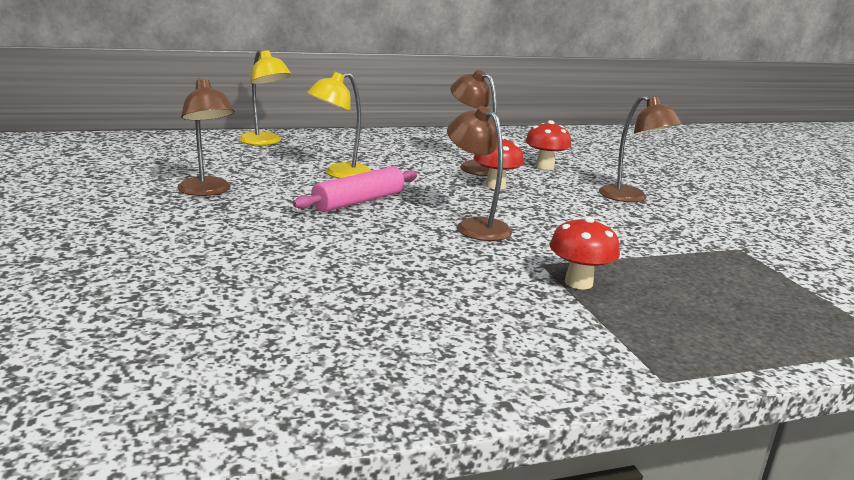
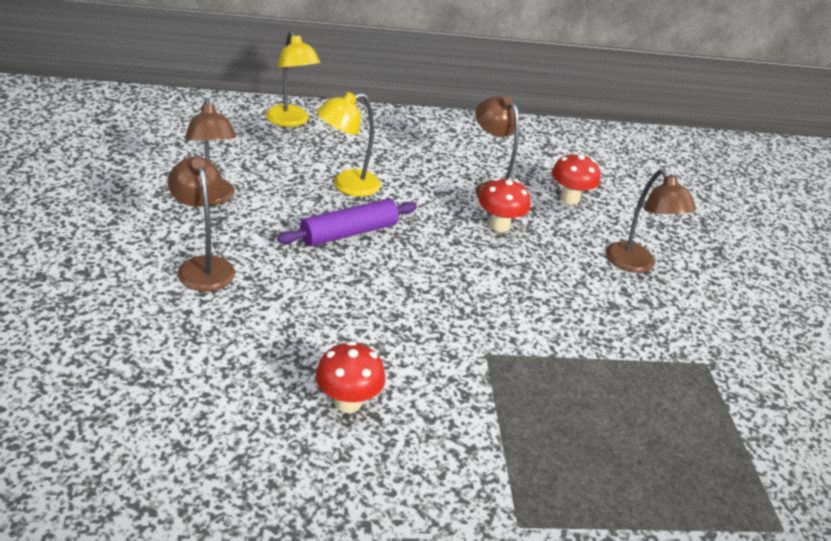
camera: 10 degrees right, 15 degrees up
pink rolling pin [293,166,417,212] -> purple rolling pin [277,199,417,246]
brown lamp [447,106,512,241] -> brown lamp moved to [168,156,235,292]
red mushroom [550,216,620,289] -> red mushroom moved to [316,341,385,413]

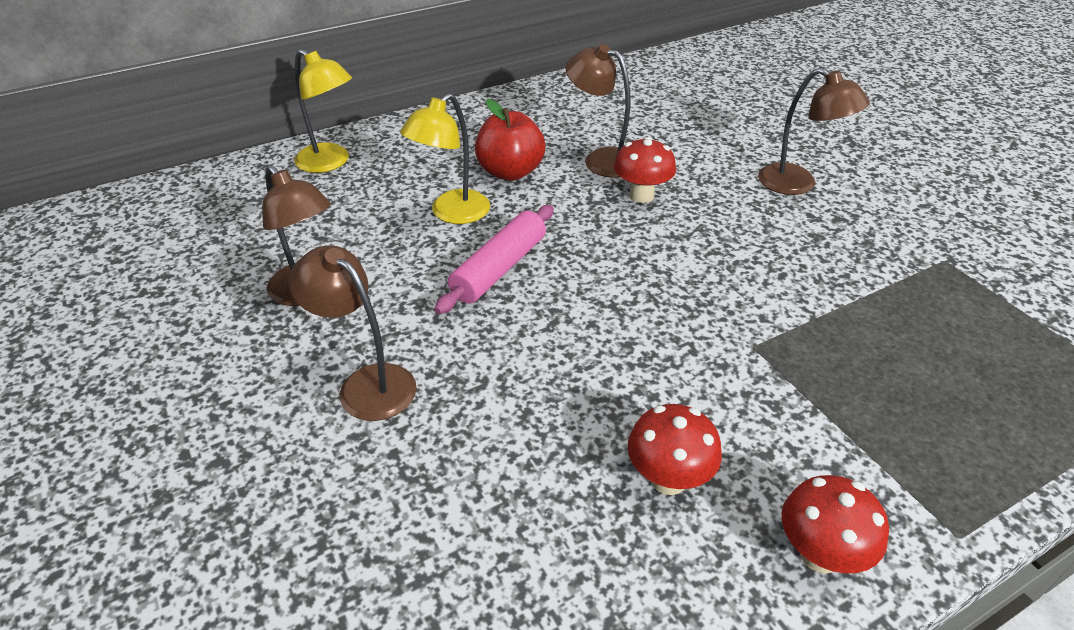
camera: 20 degrees left, 5 degrees up
purple rolling pin [277,199,417,246] -> pink rolling pin [435,205,554,314]
red mushroom [552,153,601,204] -> red mushroom moved to [782,475,889,574]
none -> red apple [475,99,545,181]

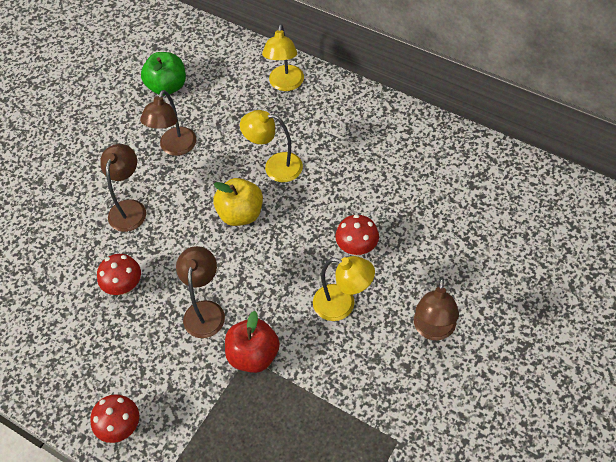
camera: 65 degrees right, 15 degrees up
pink rolling pin [435,205,554,314] -> yellow apple [213,178,263,226]
red apple [475,99,545,181] -> red apple moved to [225,311,280,373]
brown lamp [566,44,631,178] -> brown lamp moved to [176,246,225,338]
red mushroom [627,404,722,495] -> red mushroom moved to [97,254,141,295]
none -> green apple [141,52,186,96]
none -> yellow lamp [313,256,375,321]

